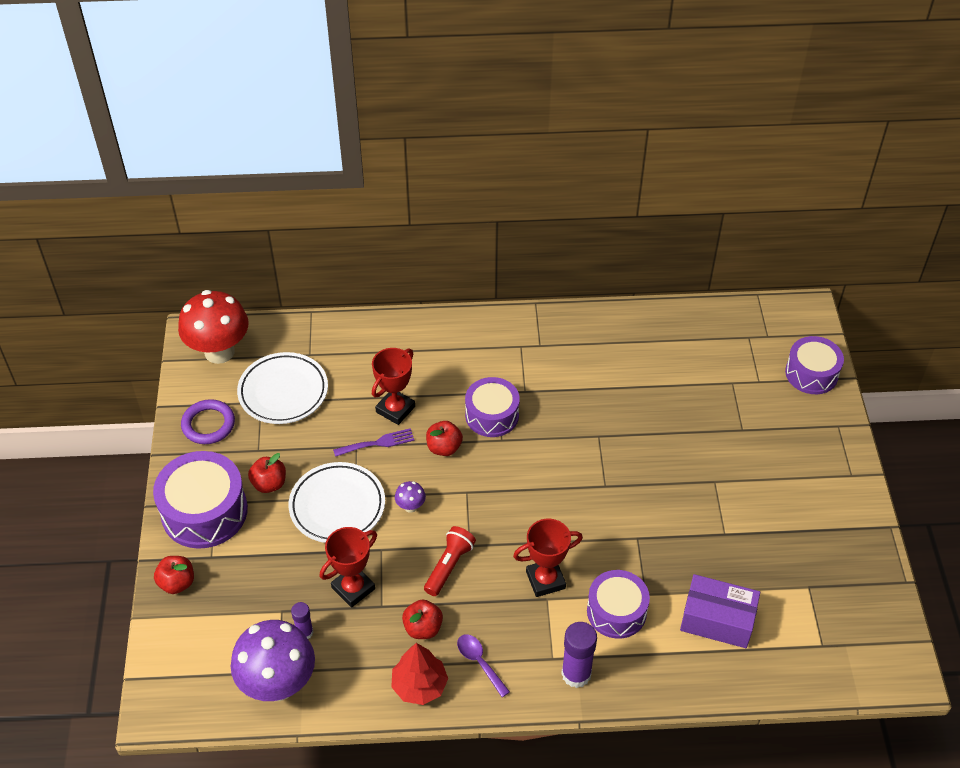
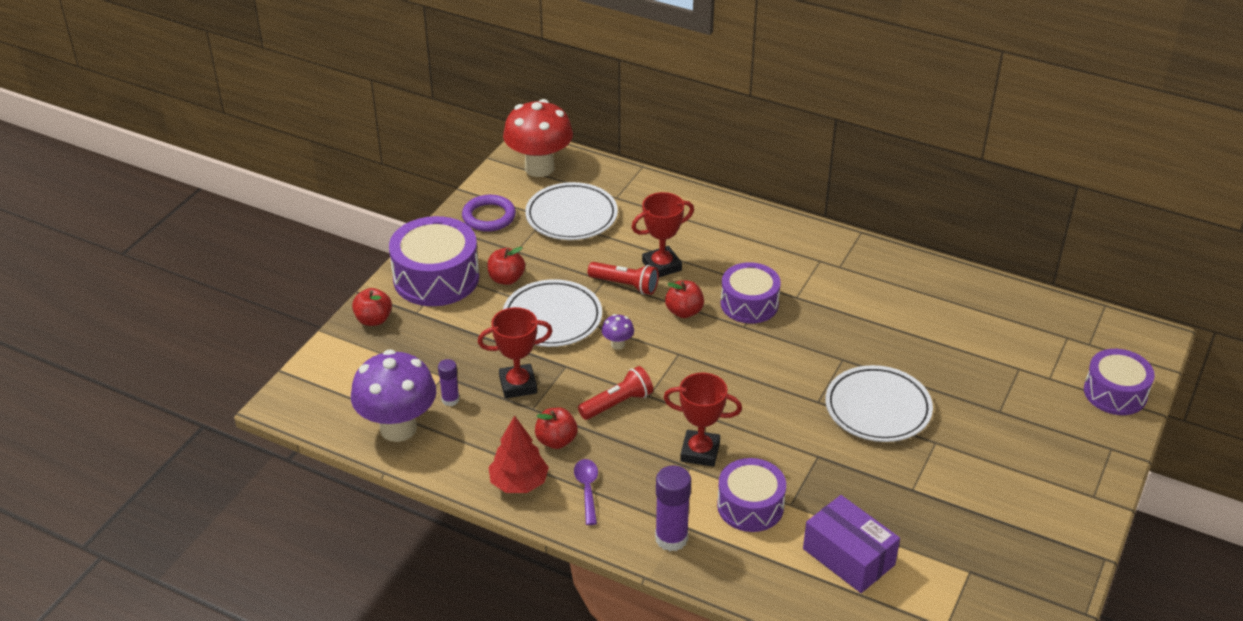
camera: 30 degrees right, 10 degrees down
purple fork [333,428,415,457] -> red flashlight [588,262,659,295]
none -> white plate [825,365,933,442]

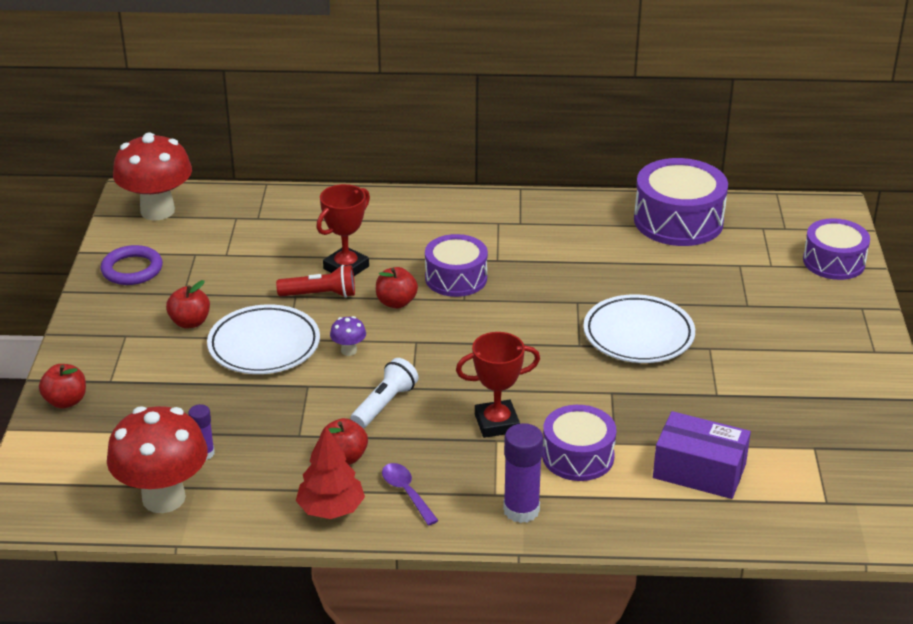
camera: 25 degrees left, 5 degrees down
purple mushroom [351,349,436,442] -> red mushroom [107,406,208,513]
purple drum [389,216,479,306] -> purple drum moved to [634,158,728,246]
red trophy [478,307,553,399] -> none
white plate [525,182,618,240] -> none
red flashlight [578,366,653,420] -> white flashlight [351,358,418,428]

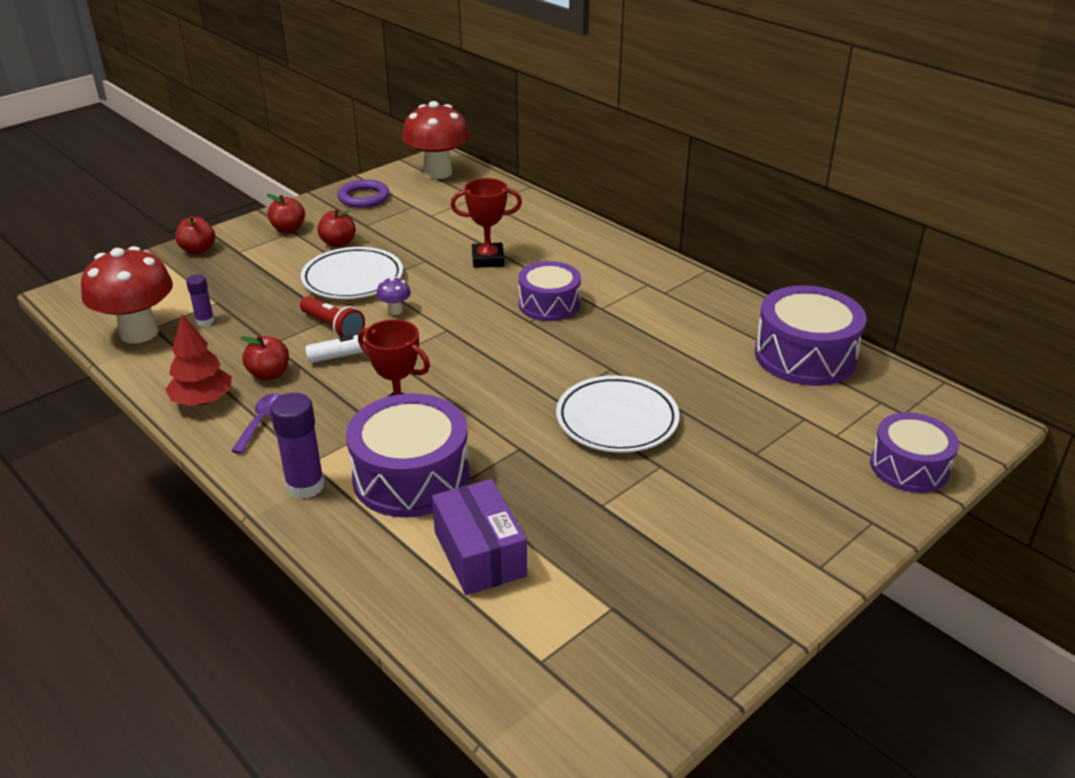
camera: 45 degrees right, 0 degrees up
red flashlight [276,265,355,298] -> red flashlight moved to [300,296,365,338]
red apple [376,267,418,309] -> red apple moved to [267,194,305,233]
purple drum [542,405,616,481] -> purple drum [346,394,470,517], size x1.51

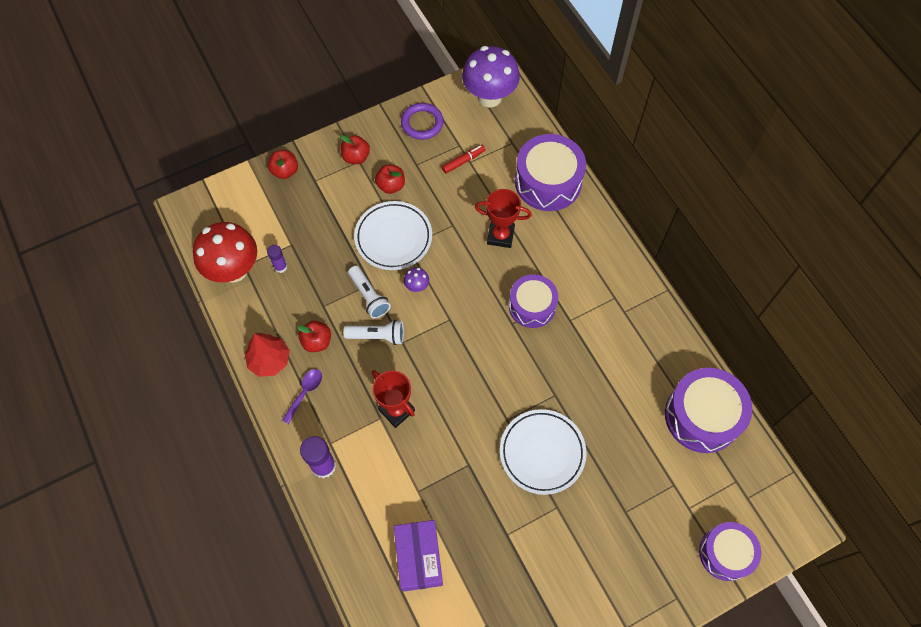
camera: 15 degrees right, 30 degrees up
red flashlight [300,296,365,338] -> white flashlight [348,266,391,318]
purple drum [346,394,470,517] -> purple drum moved to [515,134,586,211]
red mushroom [402,101,469,179] -> purple mushroom [462,46,520,107]
none -> red marker [442,145,485,174]

